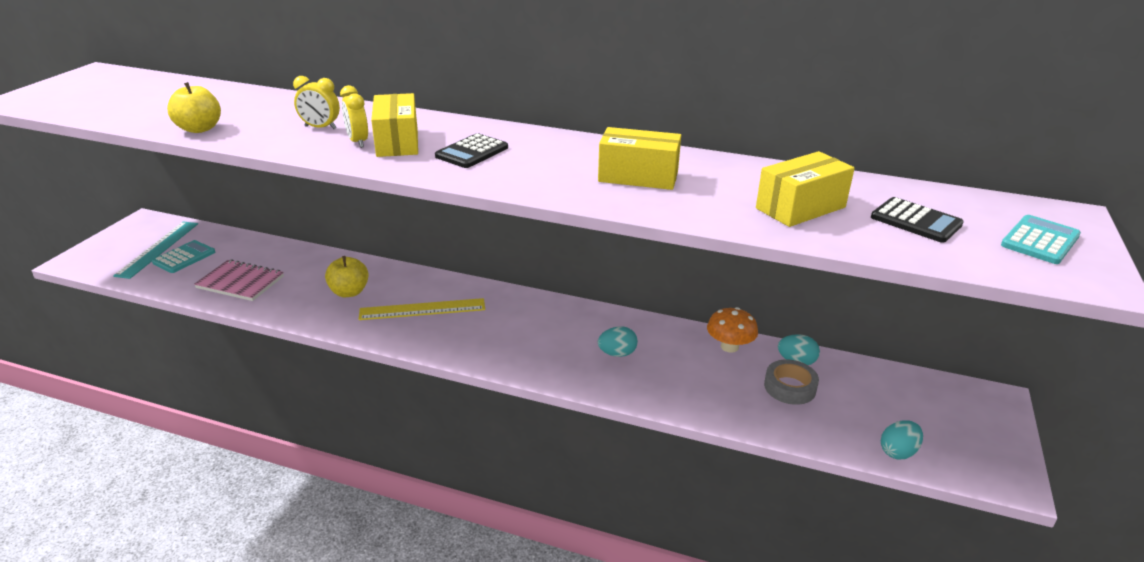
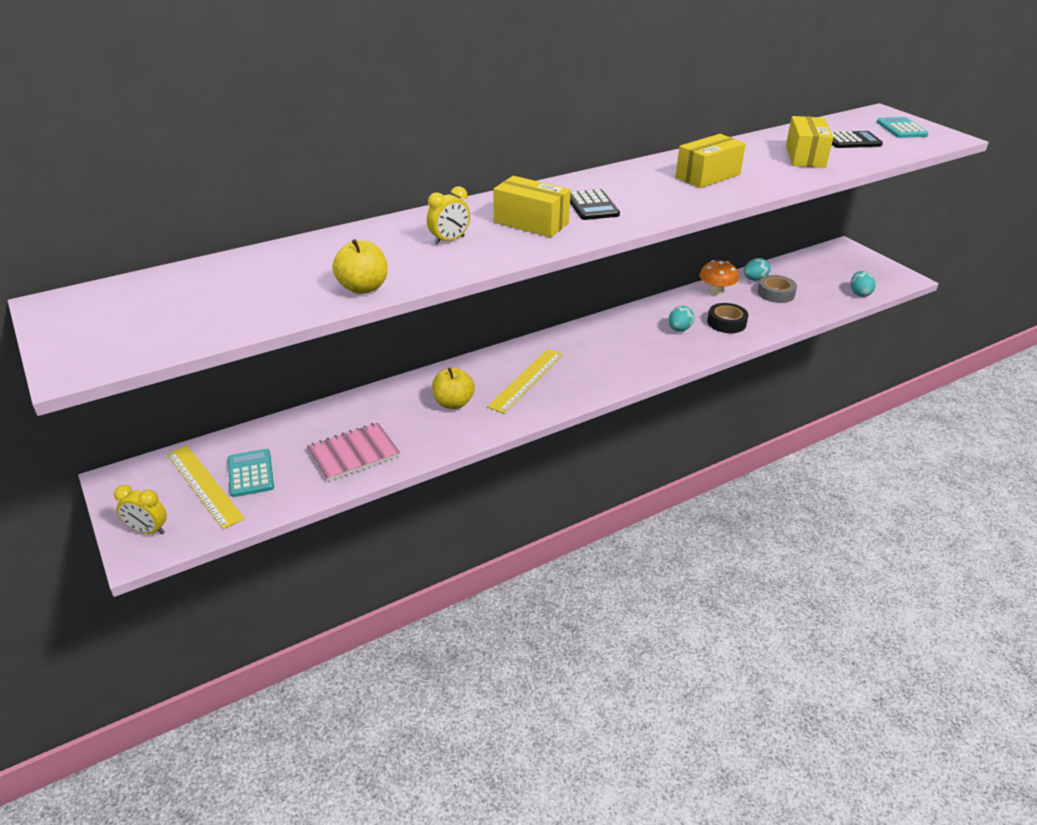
camera: 50 degrees left, 5 degrees up
turquoise ruler [113,221,198,279] -> yellow ruler [167,445,245,529]
yellow clock [340,85,368,148] -> yellow clock moved to [114,485,167,534]
none -> black tape [707,303,748,333]

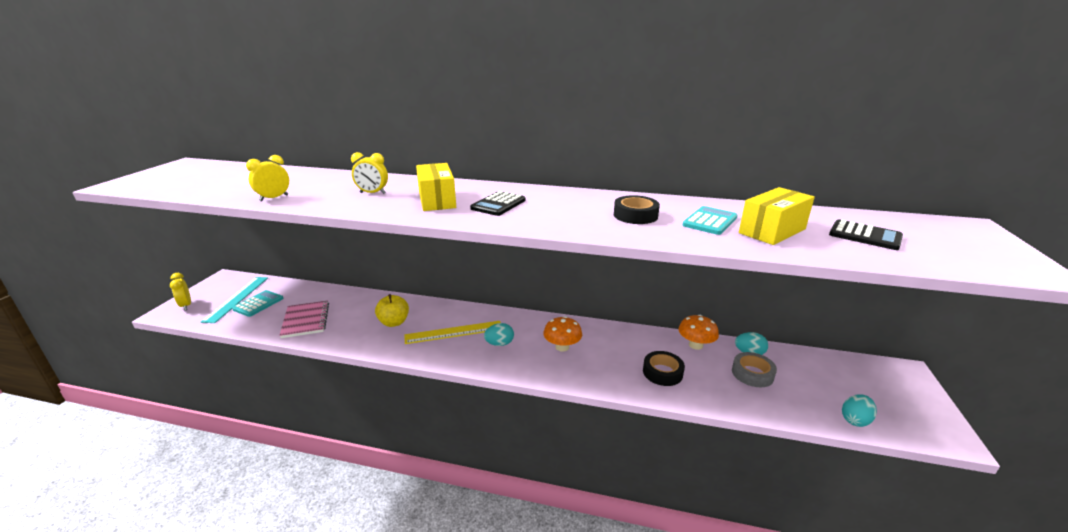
camera: 45 degrees right, 10 degrees down
yellow ruler [167,445,245,529] -> turquoise ruler [201,277,268,323]
pink notebook [307,423,400,482] -> pink notebook turned 60 degrees clockwise [279,301,329,338]
yellow apple [332,239,388,294] -> yellow clock [246,155,289,201]
turquoise egg [669,306,694,332] -> turquoise egg moved to [484,323,514,346]
yellow box [675,134,746,188] -> black tape [614,195,660,224]
turquoise calculator [877,117,928,138] -> turquoise calculator moved to [682,206,737,235]
none -> orange mushroom [543,316,582,352]

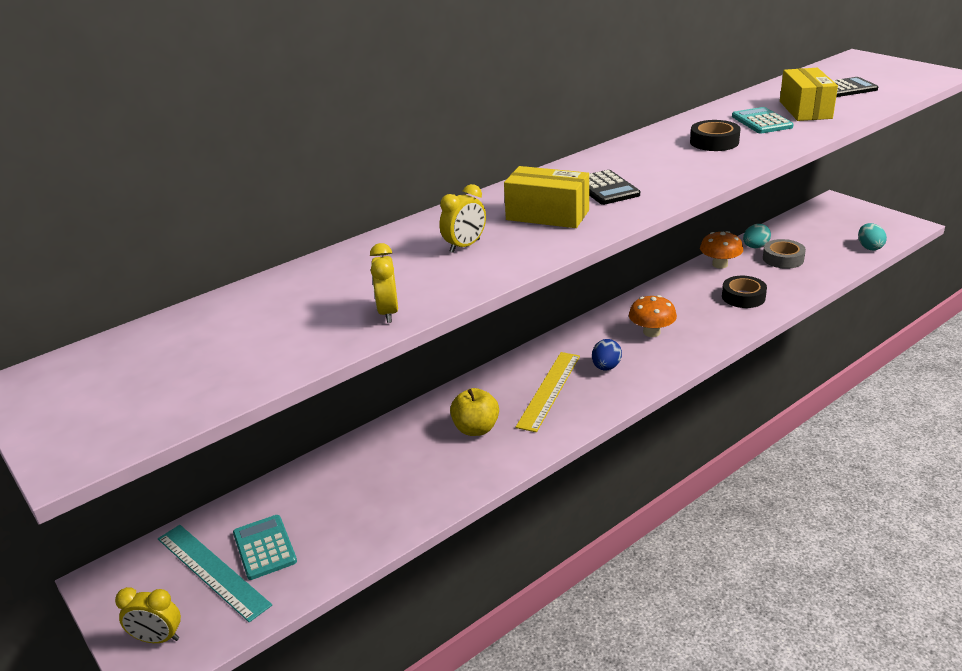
camera: 50 degrees left, 5 degrees up
pink notebook [279,301,329,338] -> none
turquoise egg [484,323,514,346] -> blue egg [592,339,622,371]

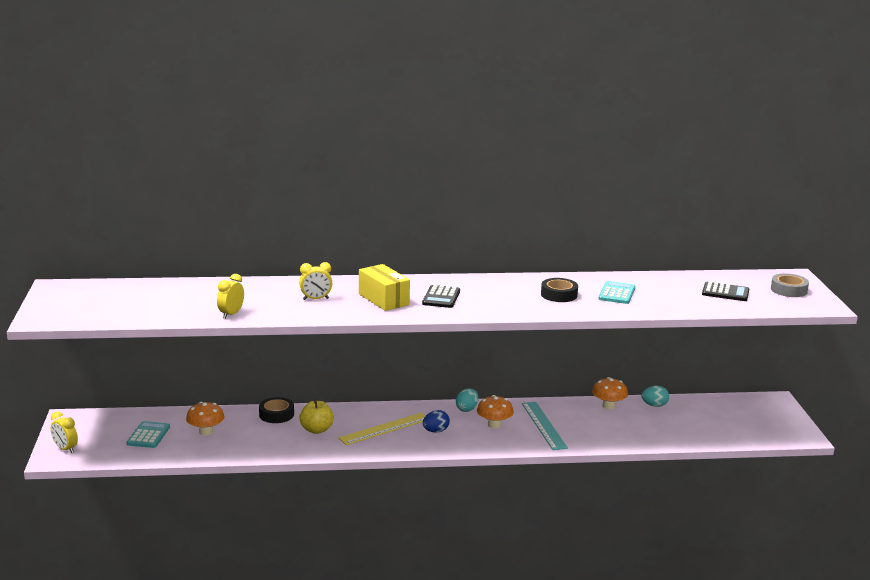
camera: 30 degrees right, 10 degrees down
turquoise ruler [158,525,272,622] -> turquoise ruler moved to [522,402,568,450]
black tape [722,276,767,308] -> black tape moved to [259,397,294,423]
grey tape [763,239,806,269] -> grey tape moved to [771,273,809,297]
yellow box [780,68,838,121] -> none
turquoise egg [858,223,887,250] -> turquoise egg moved to [456,389,479,412]
none -> orange mushroom [186,402,225,435]

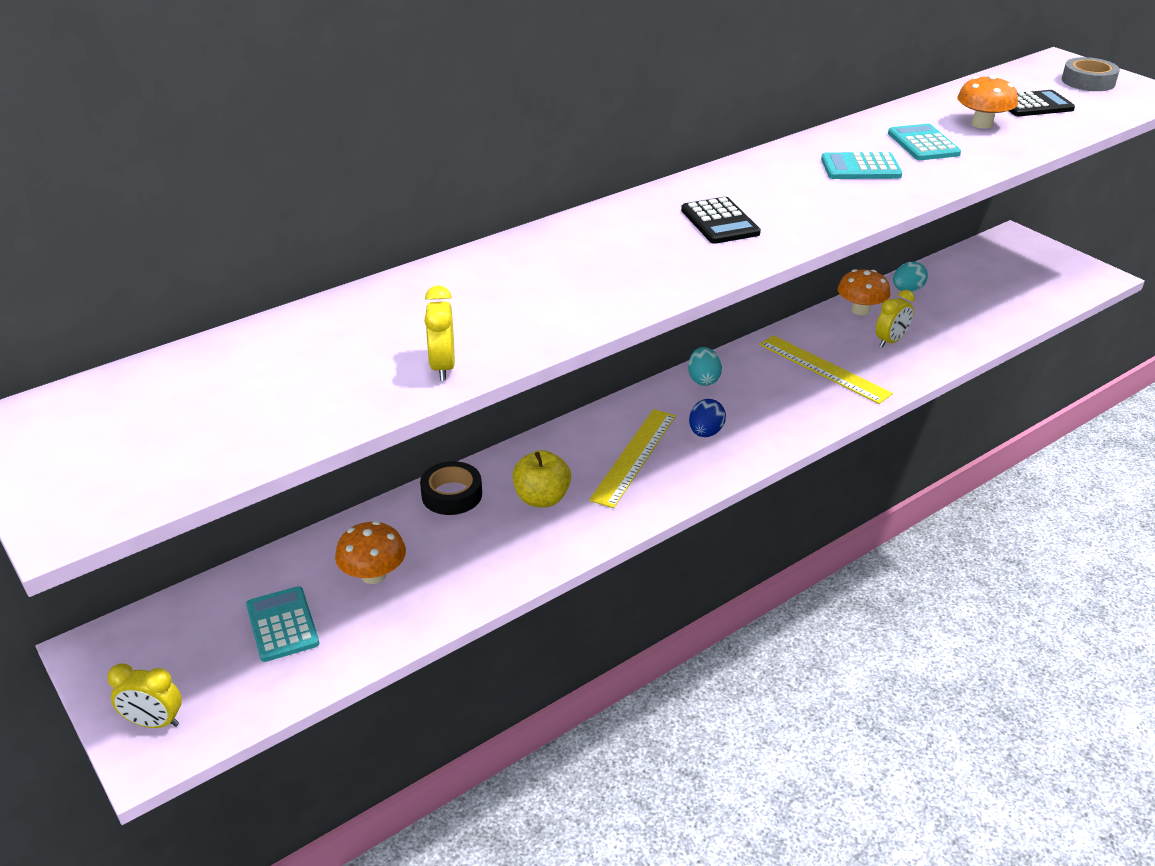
camera: 30 degrees left, 15 degrees up
yellow clock [299,262,332,300] -> yellow clock moved to [876,290,915,347]
yellow box [359,264,410,311] -> none
orange mushroom [477,395,514,429] -> orange mushroom moved to [957,75,1018,129]
turquoise ruler [522,402,568,450] -> yellow ruler [759,335,893,404]
black tape [541,278,578,302] -> turquoise calculator [821,152,902,179]

